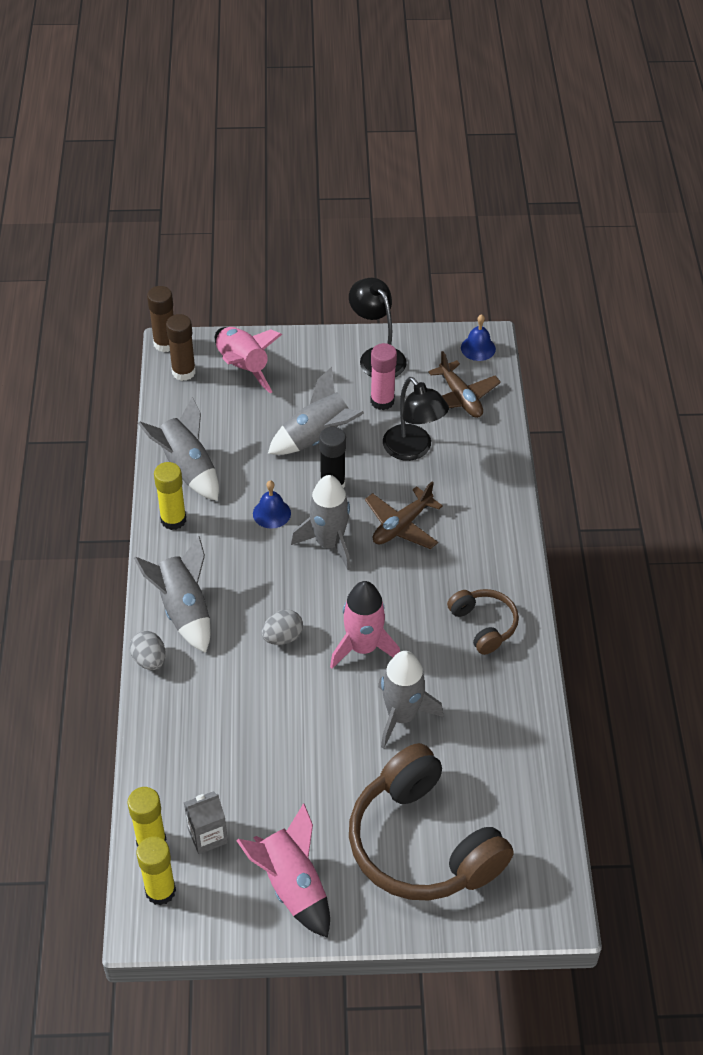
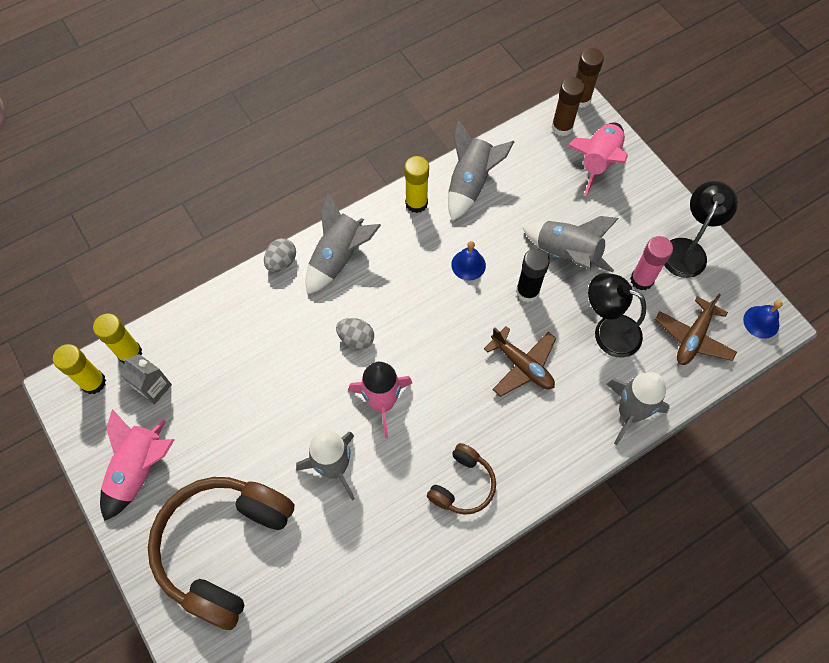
camera: 60 degrees right, 15 degrees up
grey rocket [291,475,350,570] -> grey rocket moved to [607,372,670,445]
brown plane [365,482,443,549] -> brown plane turned 150 degrees counterclockwise [484,326,556,397]
black lamp [383,377,449,461] -> black lamp turned 90 degrees clockwise [588,273,646,358]

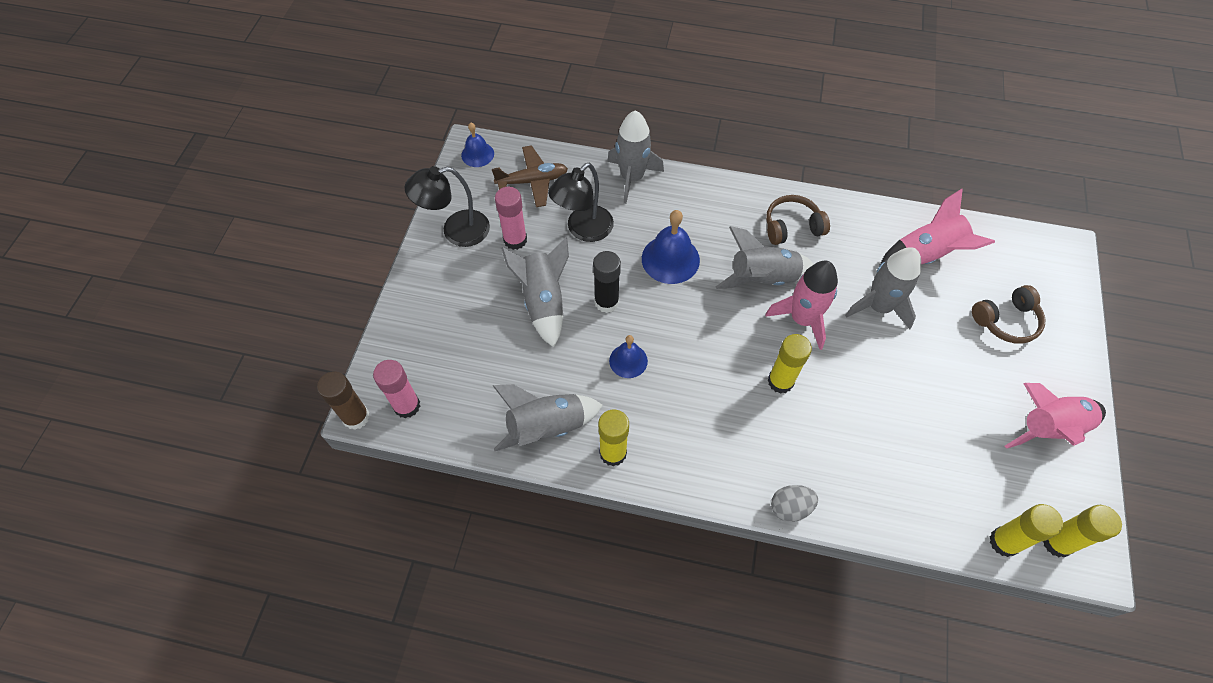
camera: 135 degrees left, 5 degrees down
grey carton [120,354,172,405] -> none
brown headphones [148,477,295,630] -> brown headphones [972,285,1045,344], size x0.50
grey rocket [306,193,381,295] -> grey rocket moved to [716,226,814,289]
grey egg [336,318,374,350] -> yellow glue stick [768,334,812,394]
brown plane [484,326,556,397] -> blue bell [642,210,700,284]
brown glue stick [551,77,585,136] -> pink glue stick [373,360,420,418]
pink rocket [567,123,628,196] -> pink rocket moved to [879,189,995,266]
black lamp [588,273,646,358] -> black lamp turned 60 degrees clockwise [548,163,614,242]

